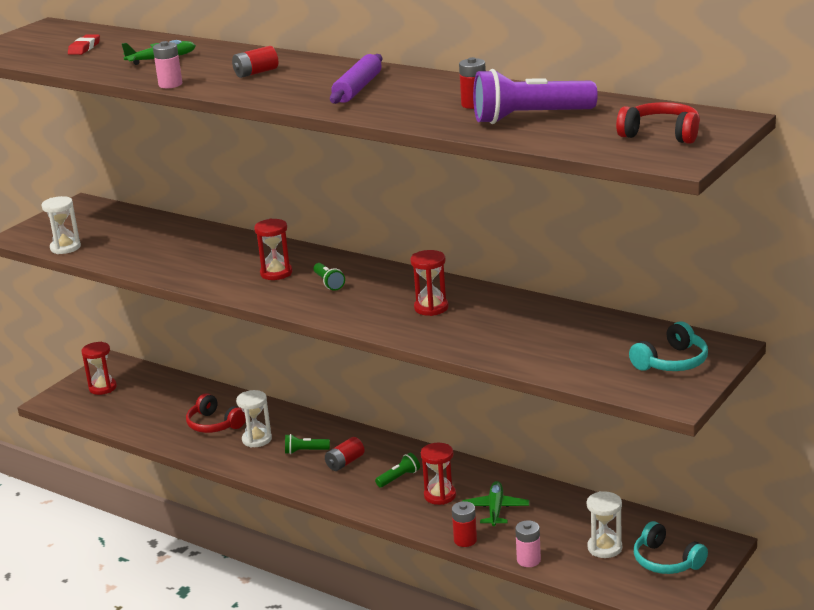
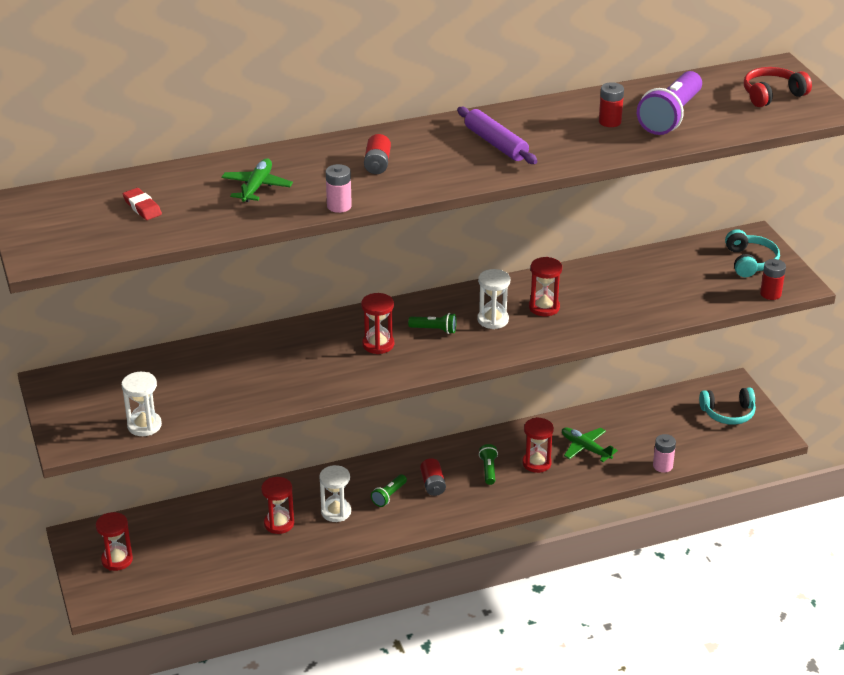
camera: 55 degrees left, 10 degrees up
red headphones [186,393,246,433] -> red hourglass [261,477,294,534]
red battery [452,501,477,547] -> red battery moved to [760,259,786,300]
white hourglass [587,491,622,558] -> white hourglass moved to [477,269,510,329]

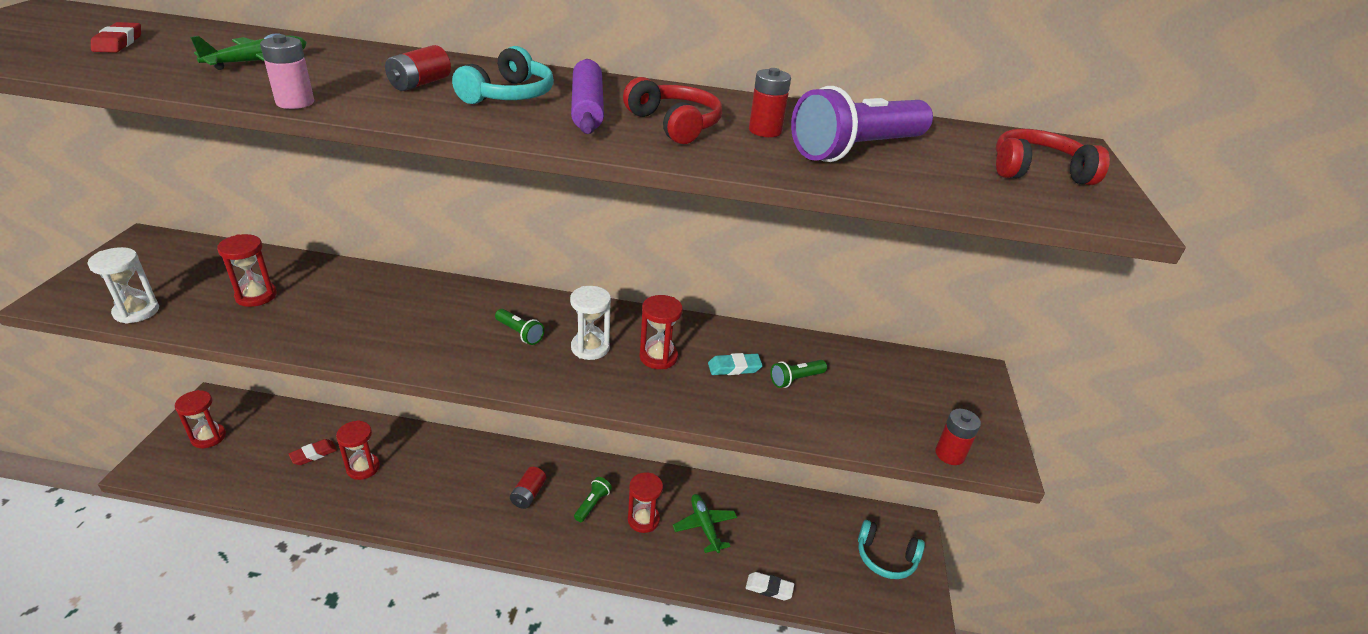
camera: 25 degrees right, 0 degrees up
white hourglass [319,465,351,522] -> none
red hourglass [361,293,394,354] -> red hourglass moved to [217,234,277,307]
green flashlight [371,474,407,507] -> green flashlight moved to [770,360,827,388]
pink battery [653,434,676,473] -> white eraser [746,572,794,600]
turquoise headphones [725,229,780,277] -> turquoise headphones moved to [452,46,554,104]
none -> red eraser [289,439,337,465]
none -> red headphones [623,77,722,144]
none -> turquoise eraser [708,353,763,375]

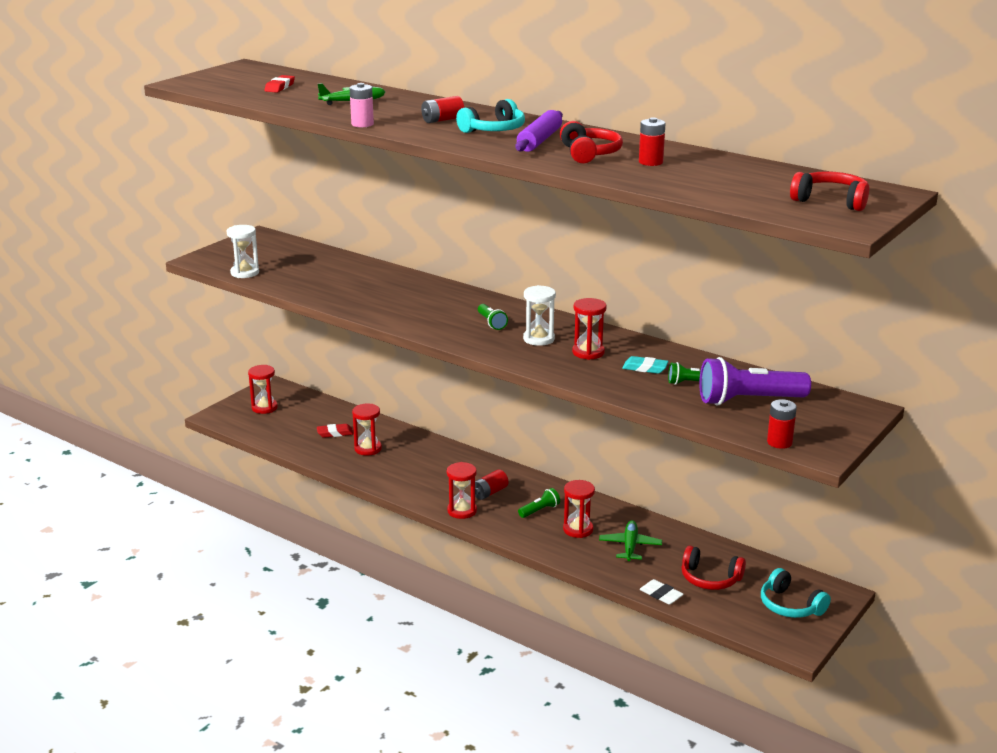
camera: 30 degrees right, 10 degrees down
red hourglass [217,234,277,307] -> red hourglass moved to [447,462,477,519]
purple flashlight [791,86,933,162] -> purple flashlight moved to [699,357,811,406]
none -> red headphones [681,546,746,590]

